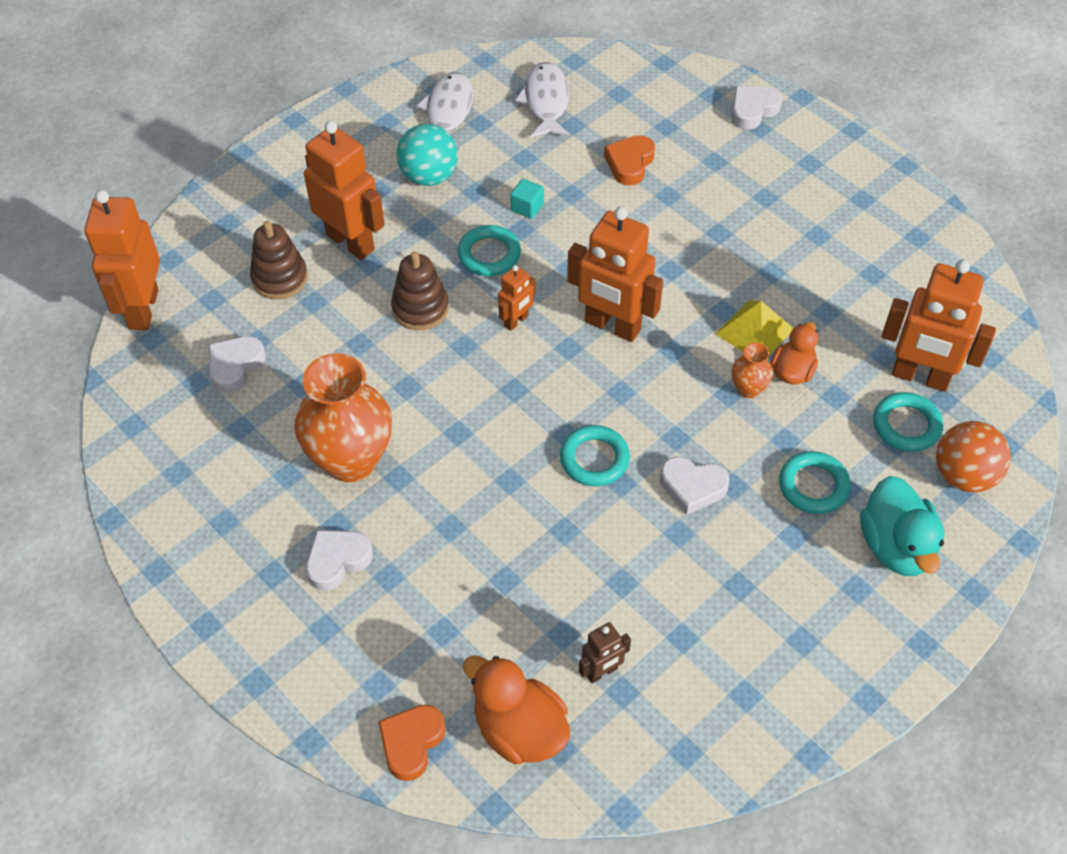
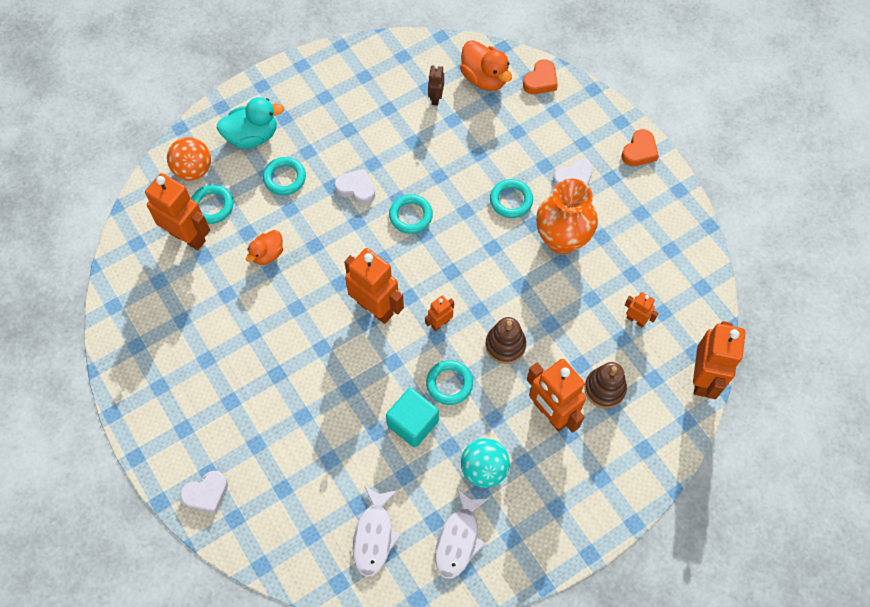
camera: 170 degrees left, 10 degrees up
white heart [209,336,266,393] -> orange robot [625,292,659,328]
turquoise cube [510,179,544,219] -> turquoise cube [386,388,439,447], size x1.95
brown robot [579,622,631,683] -> brown robot turned 60 degrees counterclockwise [428,65,444,106]
orange heart [604,135,655,186] -> orange heart moved to [621,129,659,166]
yellow pyramid [715,300,794,356] -> none
orange vase [732,342,773,398] -> none
turquoise duck [860,476,945,576] -> turquoise duck turned 75 degrees clockwise [217,97,284,149]
none -> turquoise ring [490,179,533,218]

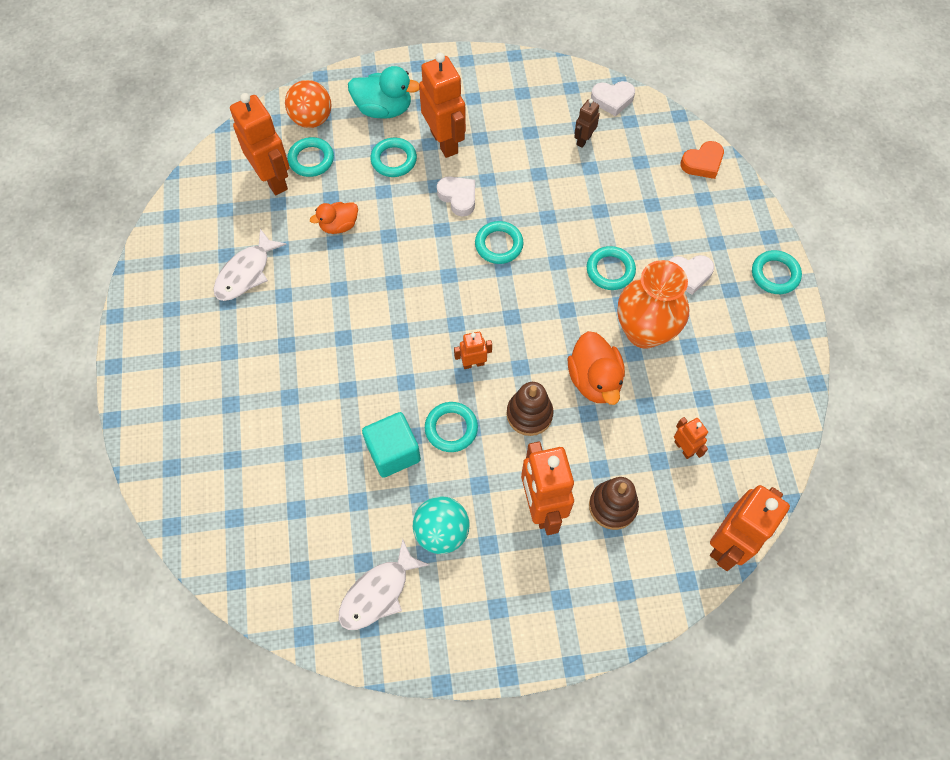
camera: 25 degrees right, 0 degrees up
white heart [180,471,228,514] -> white heart moved to [591,81,635,116]
orange robot [344,248,404,324] -> orange robot moved to [419,53,466,158]
white fish [353,486,401,577] -> white fish moved to [214,229,287,301]
orange duck [460,40,512,91] -> orange duck moved to [568,331,625,405]
orange heart [621,129,659,166] -> turquoise ring [752,250,802,294]

